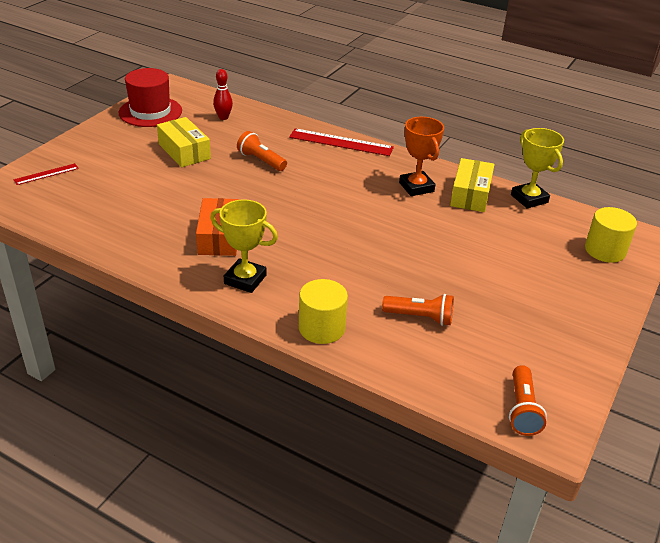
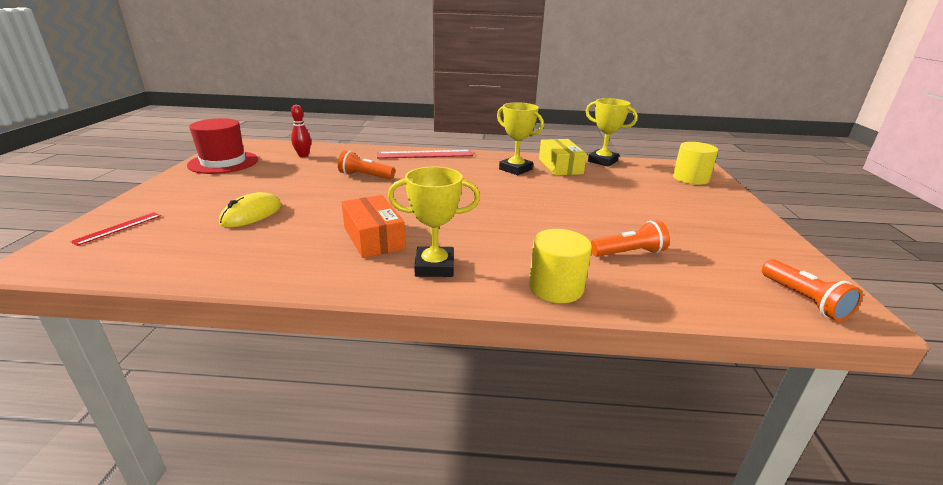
camera: 25 degrees left, 10 degrees down
yellow box [157,117,211,167] -> none
orange trophy [399,117,444,196] -> yellow trophy [497,102,544,175]
none -> yellow mouse [219,192,281,227]

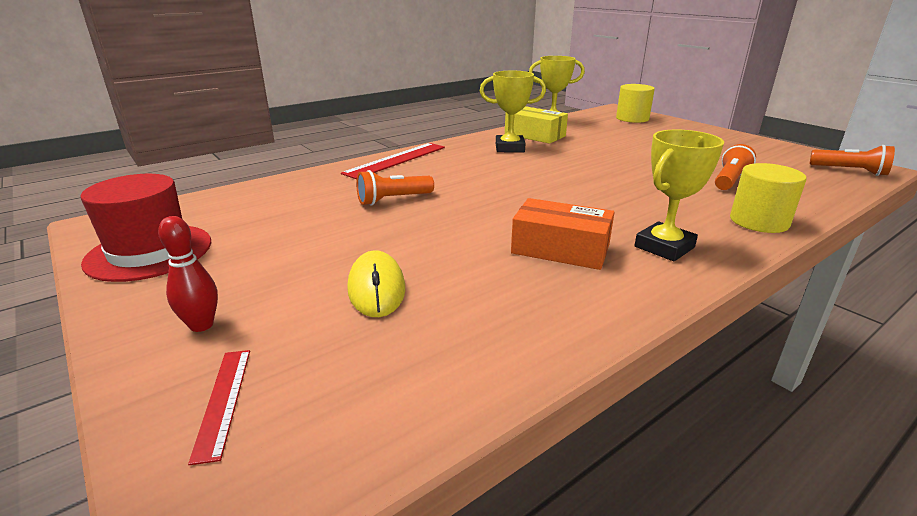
camera: 40 degrees left, 0 degrees up
red bowling pin [291,105,311,157] -> red bowling pin moved to [158,216,218,332]

